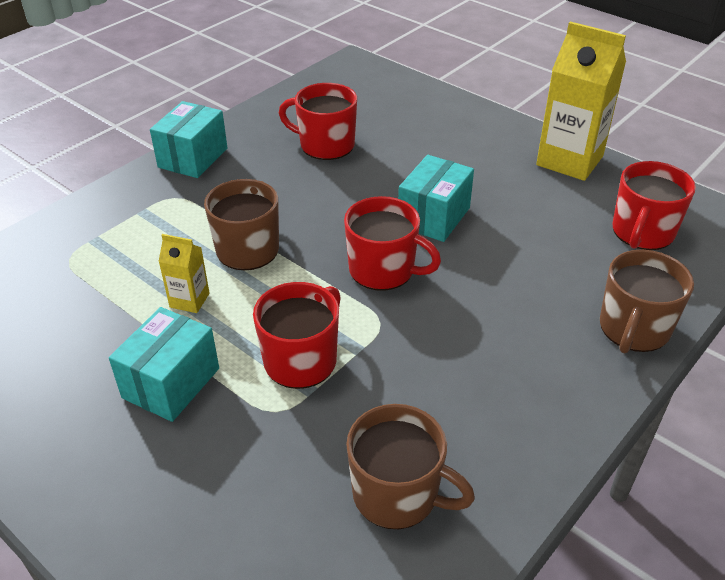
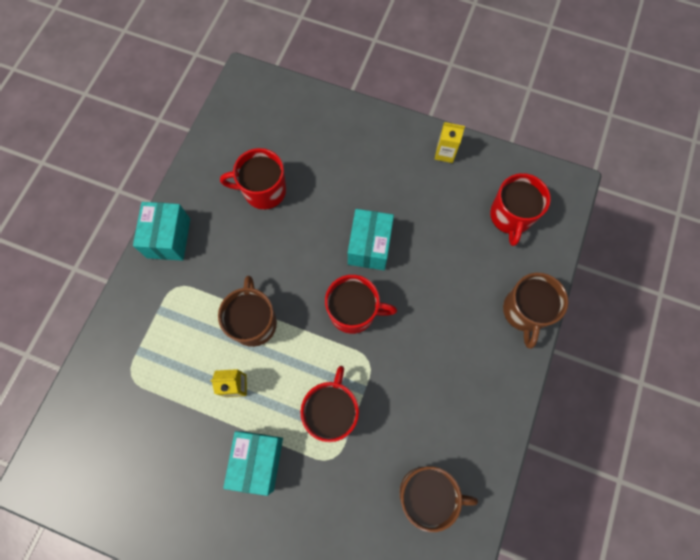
camera: 20 degrees left, 30 degrees up
yellow carton [536,22,626,181] -> yellow carton [435,122,465,163], size x0.48

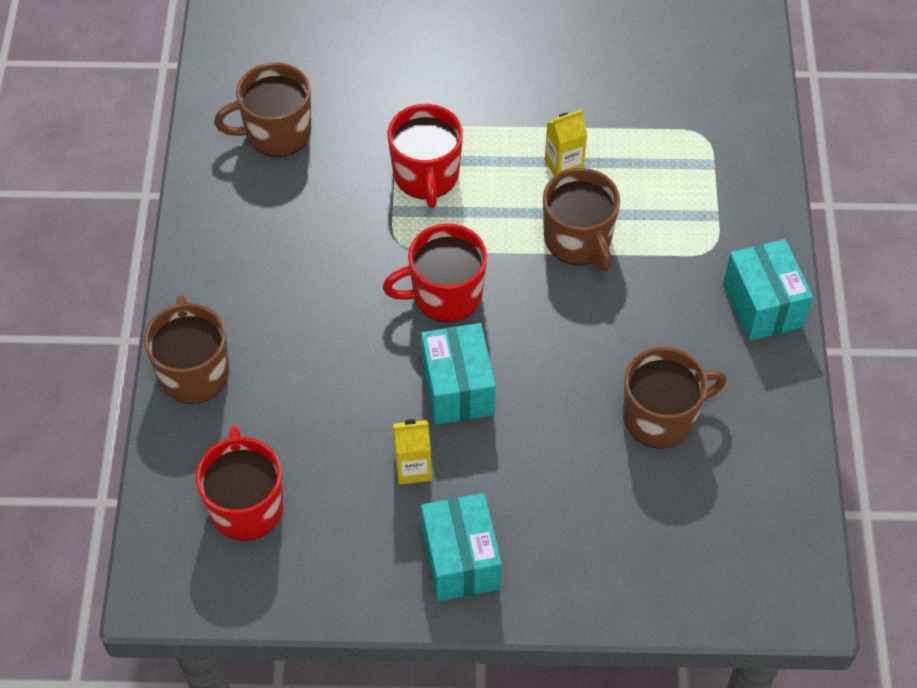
camera: 160 degrees right, 15 degrees down
red mug [220,148,286,210] -> brown mug [623,347,727,449]
turquoise box [223,431,283,496] -> turquoise box moved to [421,493,502,601]
yellow carton [435,122,465,163] -> yellow carton moved to [393,419,432,484]

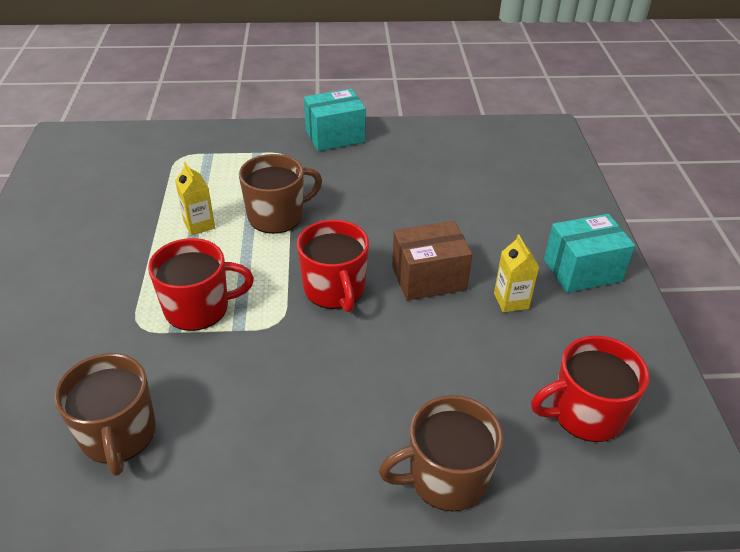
camera: 95 degrees left, 15 degrees down
turquoise box [421,323,496,425] -> brown box [392,221,472,301]
brown mug [623,347,727,449] -> none

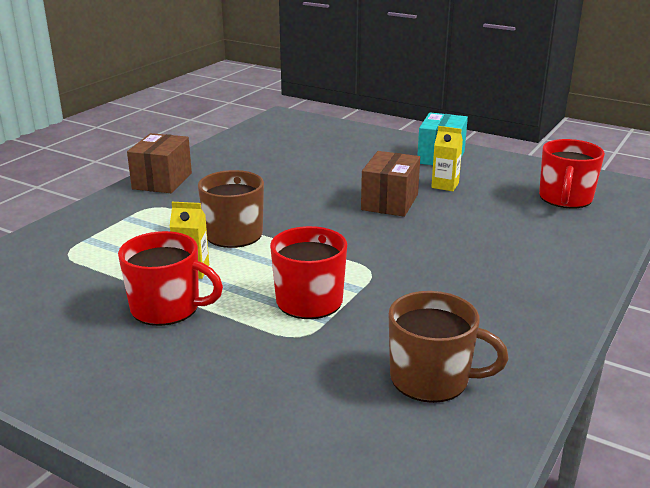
camera: 55 degrees left, 15 degrees down
red mug [297,220,369,312] -> red mug moved to [118,231,223,326]
turquoise box [304,89,366,151] -> brown box [127,133,192,193]
brown mug [379,395,503,511] -> none

